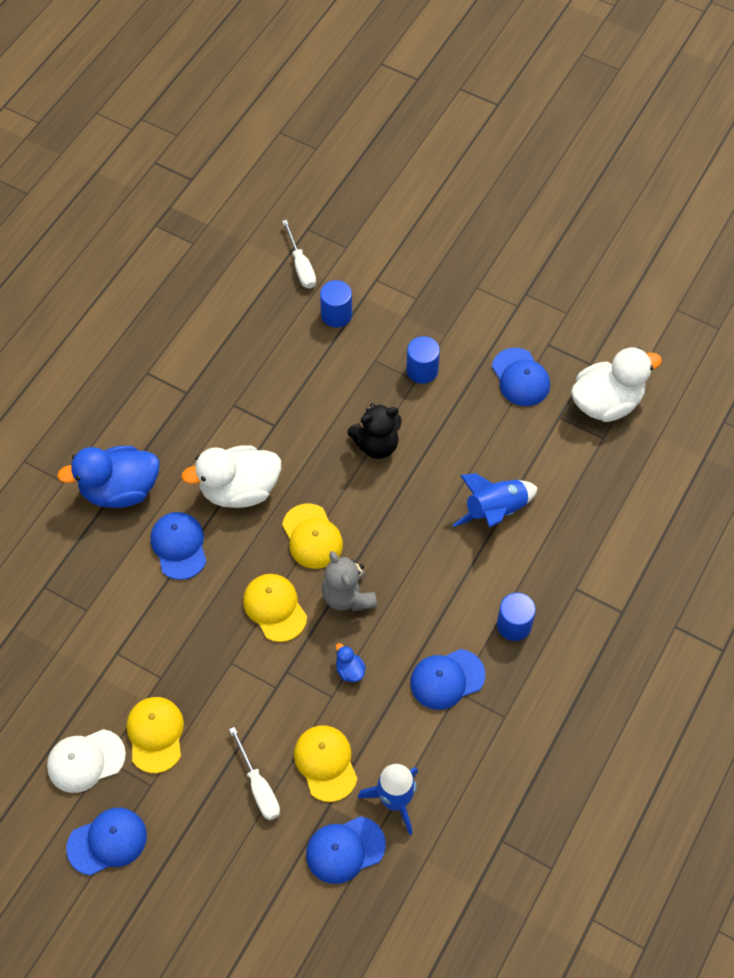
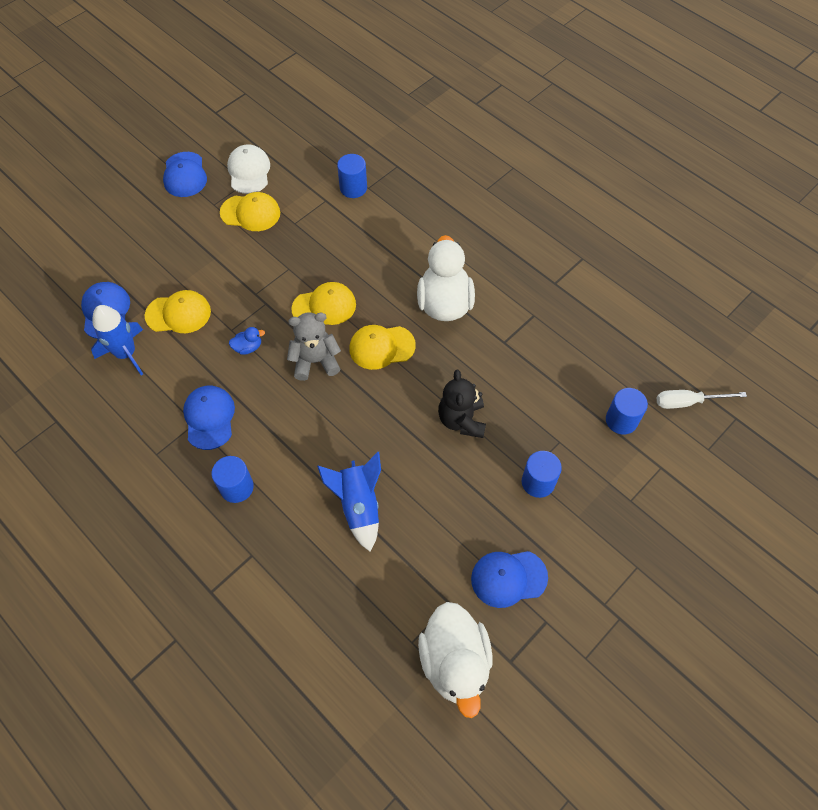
camera: 105 degrees right, 0 degrees up
blue duck [57,446,160,508] -> none
blue cap [150,512,207,580] -> none
white screwdriver [229,727,280,820] -> none
none -> blue cylinder [337,154,367,198]

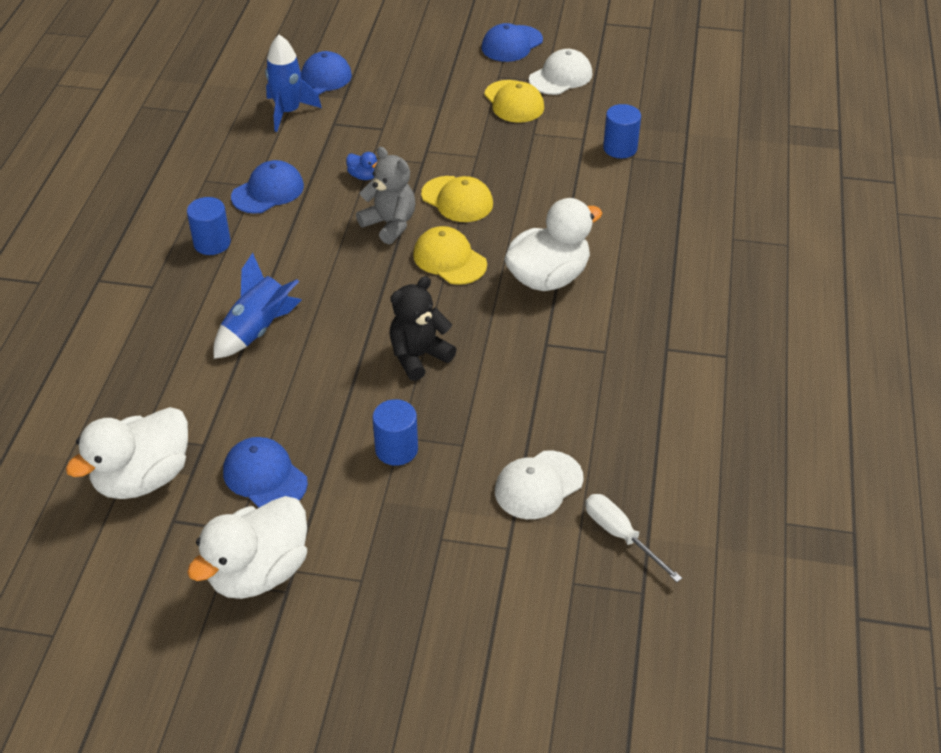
camera: 55 degrees right, 15 degrees down
yellow cap [145,290,211,333] -> none
blue cylinder [606,388,648,434] -> white cap [495,450,584,519]
none -> white duck [187,496,307,599]

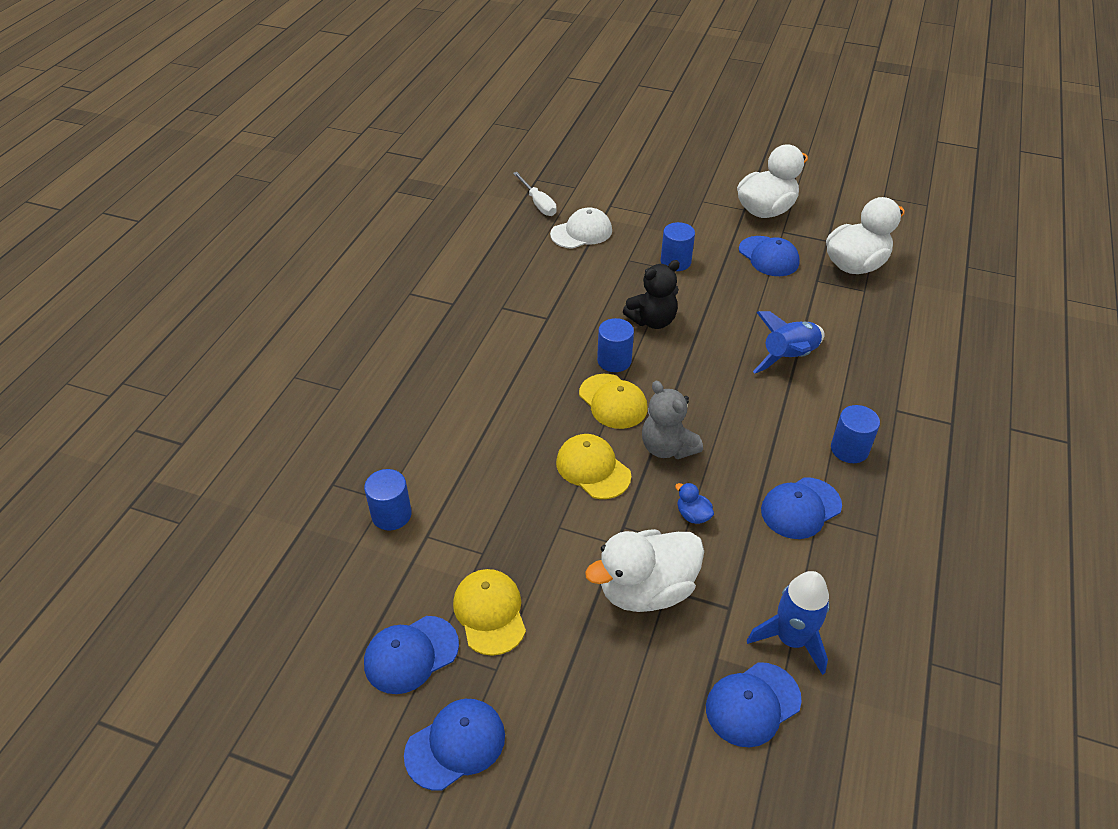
camera: 170 degrees left, 0 degrees up
white duck [504,198,602,291] -> white duck moved to [585,529,704,612]
white cap [529,49,593,95] -> blue cap [364,616,459,694]
none -> blue cylinder [597,318,634,372]

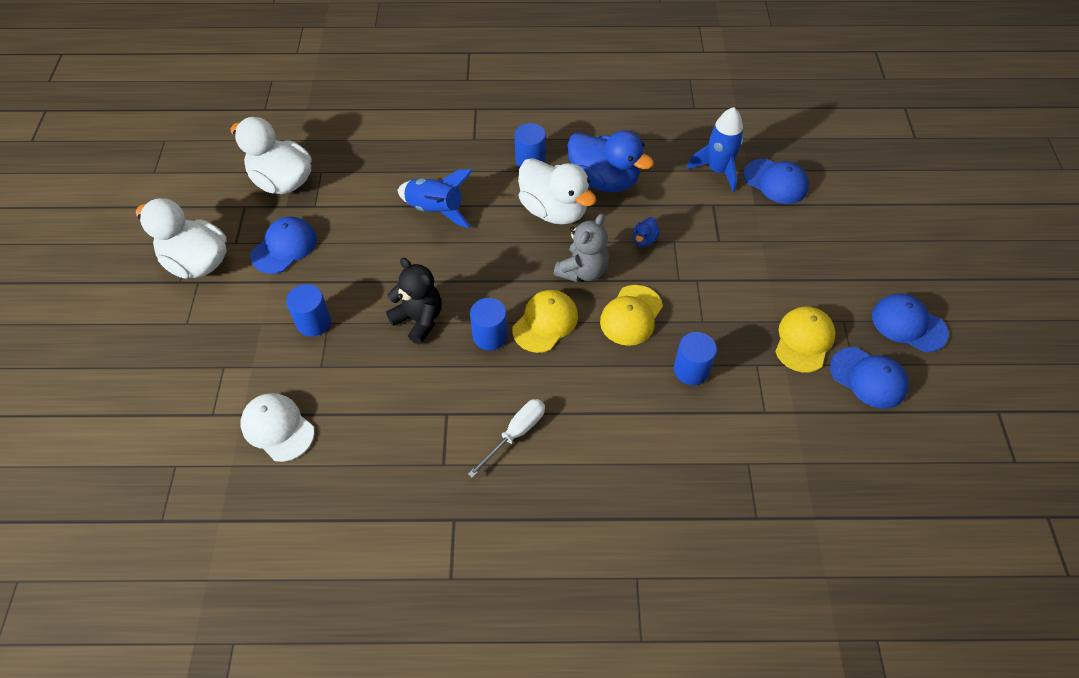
camera: 110 degrees left, 10 degrees up
blue cylinder [364,469,412,530] -> blue cylinder moved to [674,332,717,385]
yellow cap [453,569,526,656] -> yellow cap turned 150 degrees clockwise [775,306,836,372]
white screwdriver [513,172,557,216] -> white screwdriver moved to [468,399,545,478]
white duck [585,529,704,612] -> white duck moved to [518,158,596,224]
blue cap [761,477,842,539] -> blue duck [568,130,654,192]

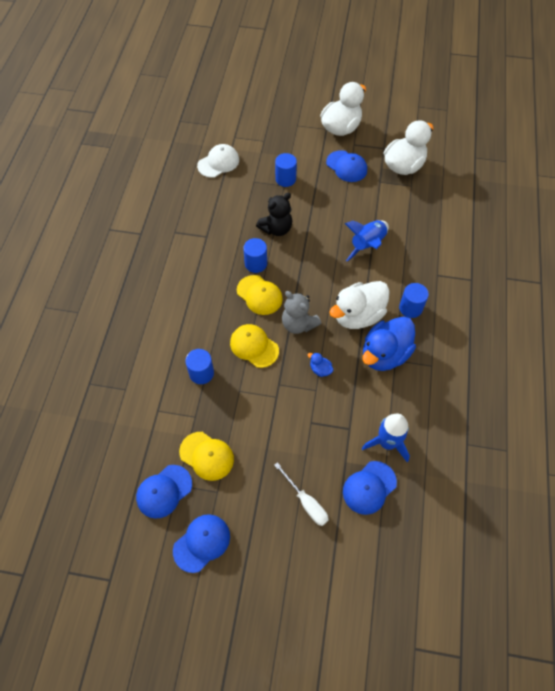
camera: 100 degrees right, 5 degrees up
white screwdriver [468,399,545,478] -> white screwdriver moved to [274,462,329,526]

